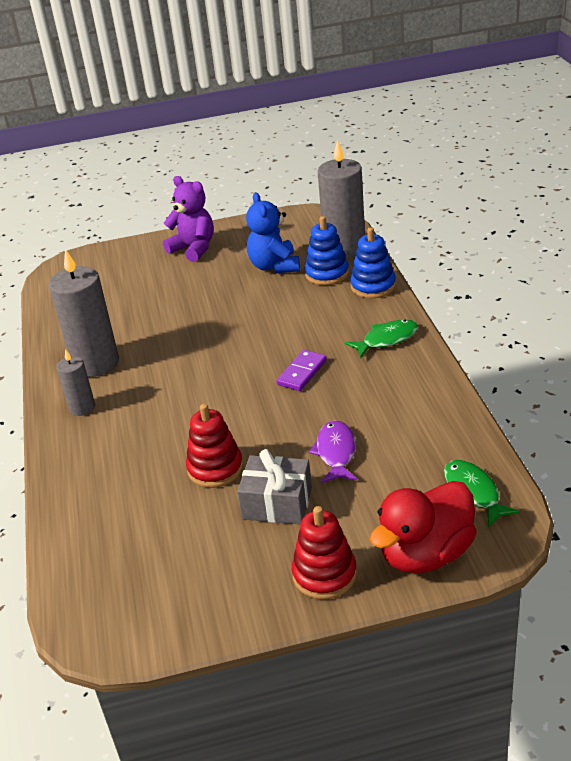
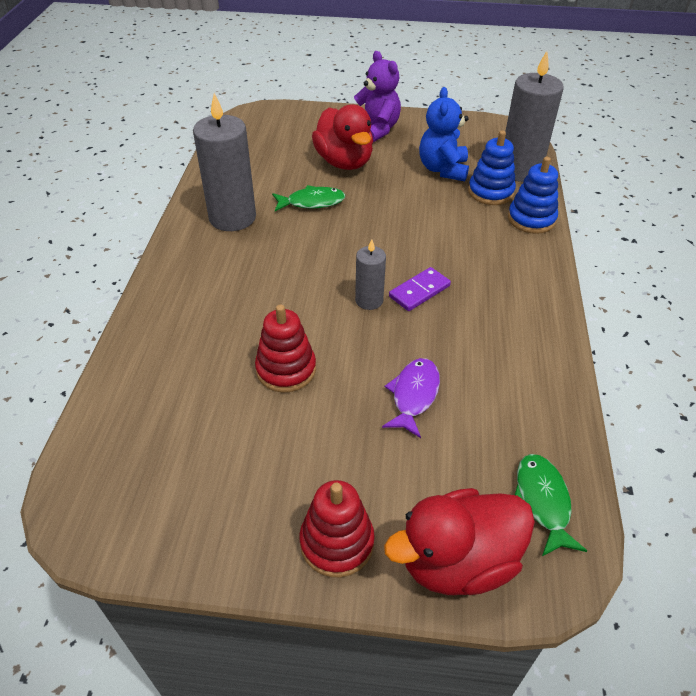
camera: 15 degrees right, 10 degrees up
grey candle [56,349,95,416] -> grey candle moved to [355,239,386,310]
grey gift [237,449,312,524] -> none
green fish [345,319,418,358] -> green fish moved to [272,185,345,211]
none -> red duck [312,104,373,170]

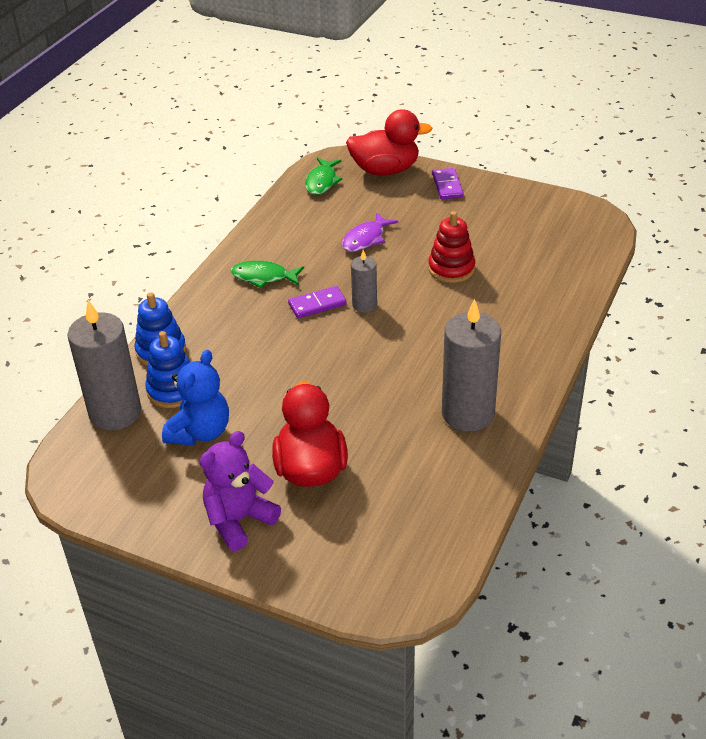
camera: 160 degrees left, 5 degrees down
green fish [272,185,345,211] -> green fish moved to [231,261,304,288]
red stacking toy [300,480,375,577] -> purple domino [432,168,464,199]
purple teddy bear [354,51,401,142] -> purple teddy bear turned 60 degrees clockwise [199,431,281,551]

